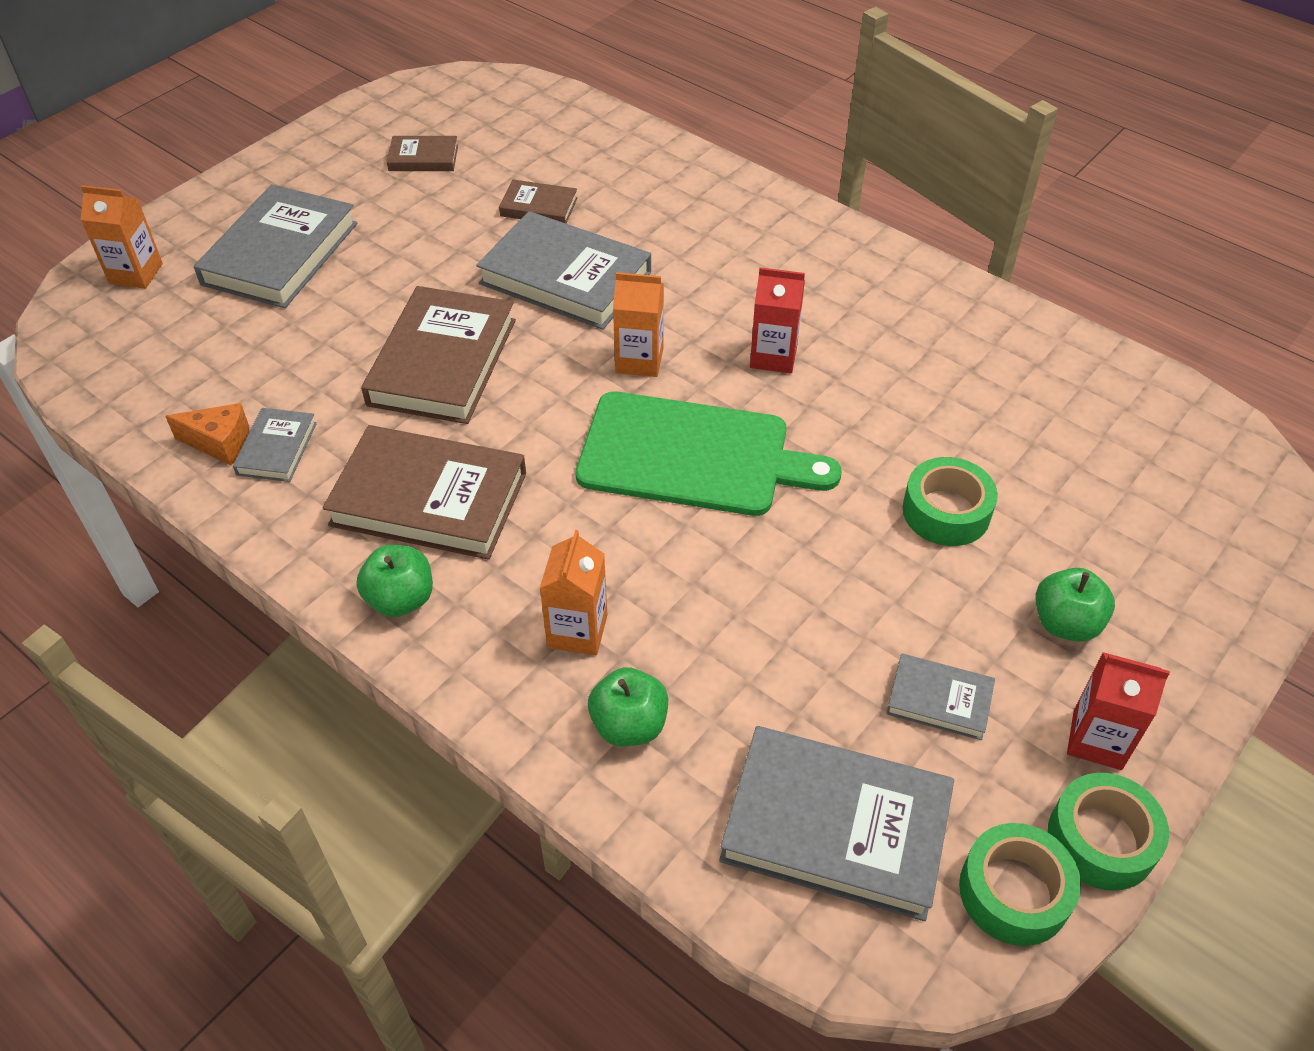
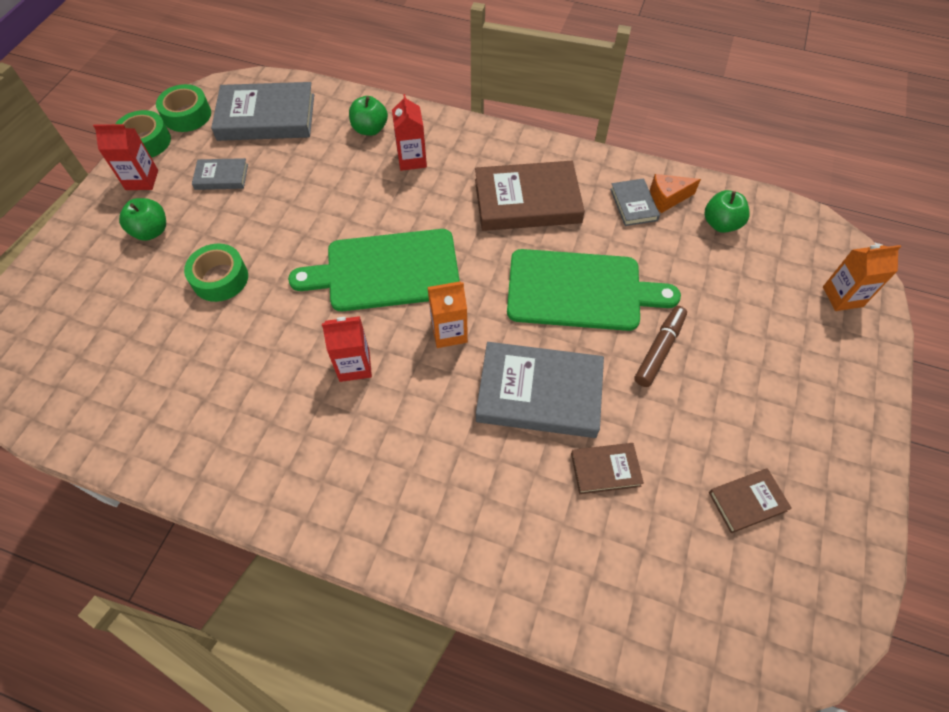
camera: 160 degrees right, 10 degrees up
grey book [194,184,358,308] -> none
green apple [356,545,433,617] -> green apple moved to [704,190,750,233]
brown book [361,286,516,424] -> green cutting board [507,249,681,331]
orange carton [539,530,607,656] -> red carton [392,94,427,171]
none -> brown marker [634,306,687,387]

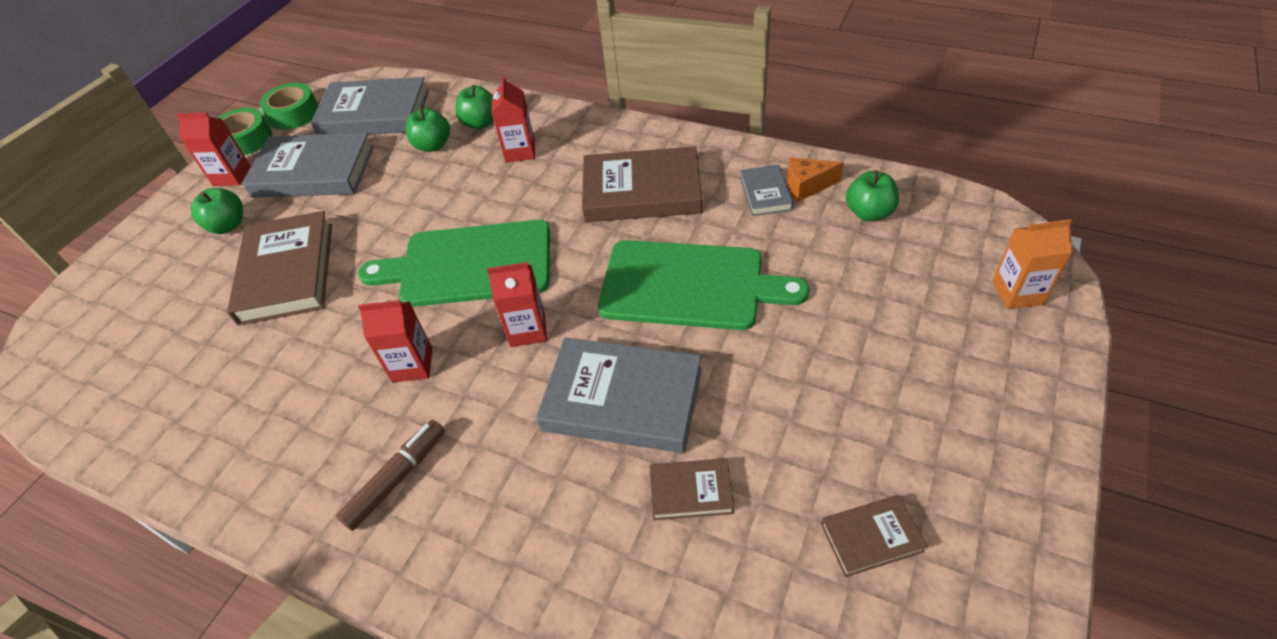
camera: 10 degrees right, 10 degrees down
green tape [184,244,248,302] -> brown book [227,211,332,326]
grey book [192,158,248,190] -> grey book [242,133,374,198], size x2.00
orange carton [427,281,468,348] -> red carton [487,262,547,347]
brown marker [634,306,687,387] -> brown marker moved to [336,420,445,531]
none -> green apple [406,107,450,152]

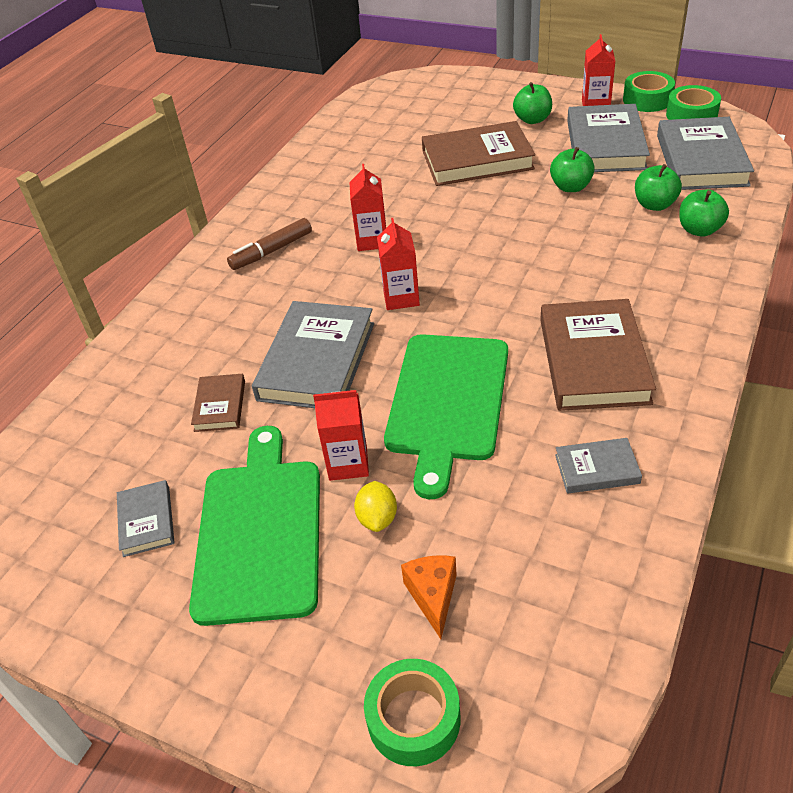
camera: 90 degrees right, 5 degrees down
brown marker [336,420,445,531] -> brown marker turned 105 degrees clockwise [227,218,312,270]
green cutting board [358,220,550,307] -> green cutting board moved to [189,426,320,626]
red carton [491,76,535,163] -> red carton moved to [313,390,369,481]
orange cheese [787,158,844,202] -> orange cheese moved to [401,555,457,639]
brown book [821,495,927,577] -> grey book [117,480,174,557]
green apple [846,170,899,221] -> green apple moved to [550,147,595,192]
orange carton [992,219,1073,309] -> green tape [364,659,460,766]
none -> yellow lemon [354,481,397,532]

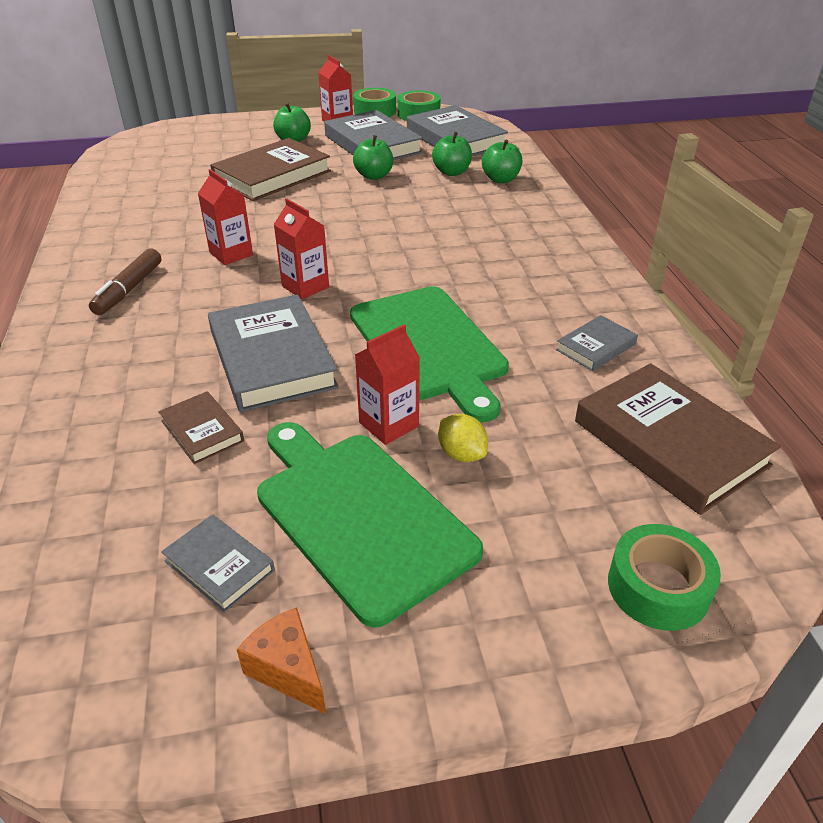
camera: 40 degrees left, 5 degrees down
orange cheese [401,555,457,639] -> orange cheese moved to [237,607,326,714]
brown book [540,299,656,411] -> brown book moved to [575,363,781,515]

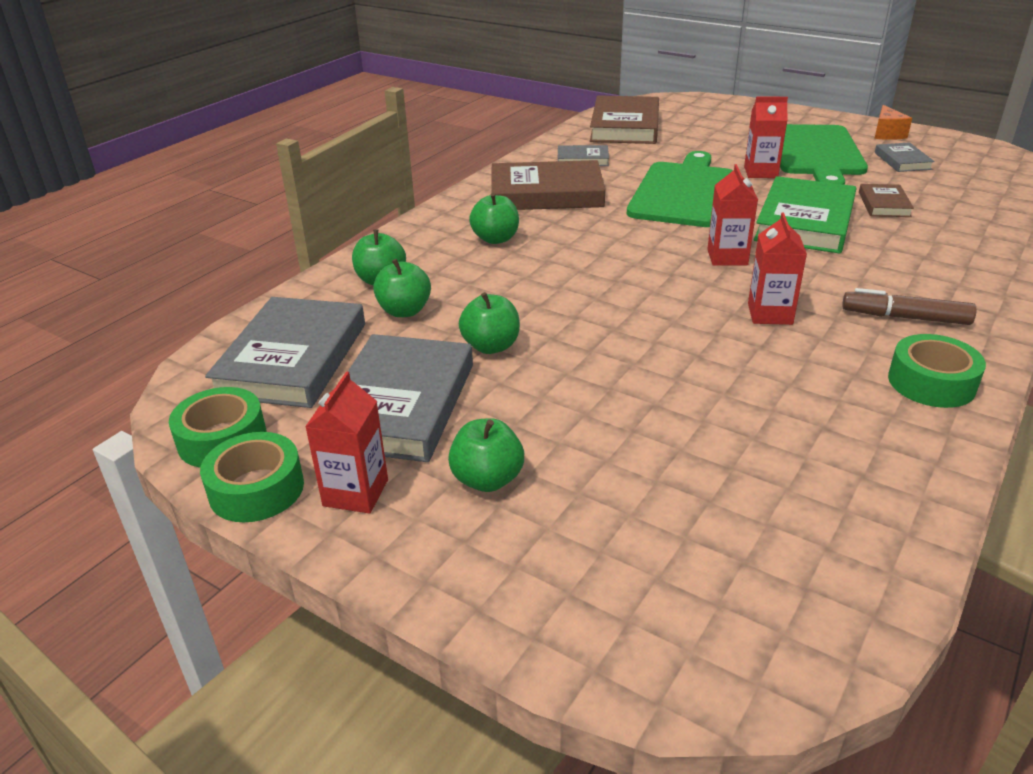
camera: 135 degrees left, 5 degrees down
brown marker [89,248,161,315] -> brown marker turned 135 degrees counterclockwise [842,288,976,325]
grey book [208,295,339,412] -> green book [754,176,856,254]
brown book [210,138,331,201] -> brown book moved to [491,160,605,210]
yellow lemon [438,414,488,462] -> none
green tape [608,524,721,631] -> green tape moved to [888,334,986,408]
none -> green apple [469,193,519,244]

